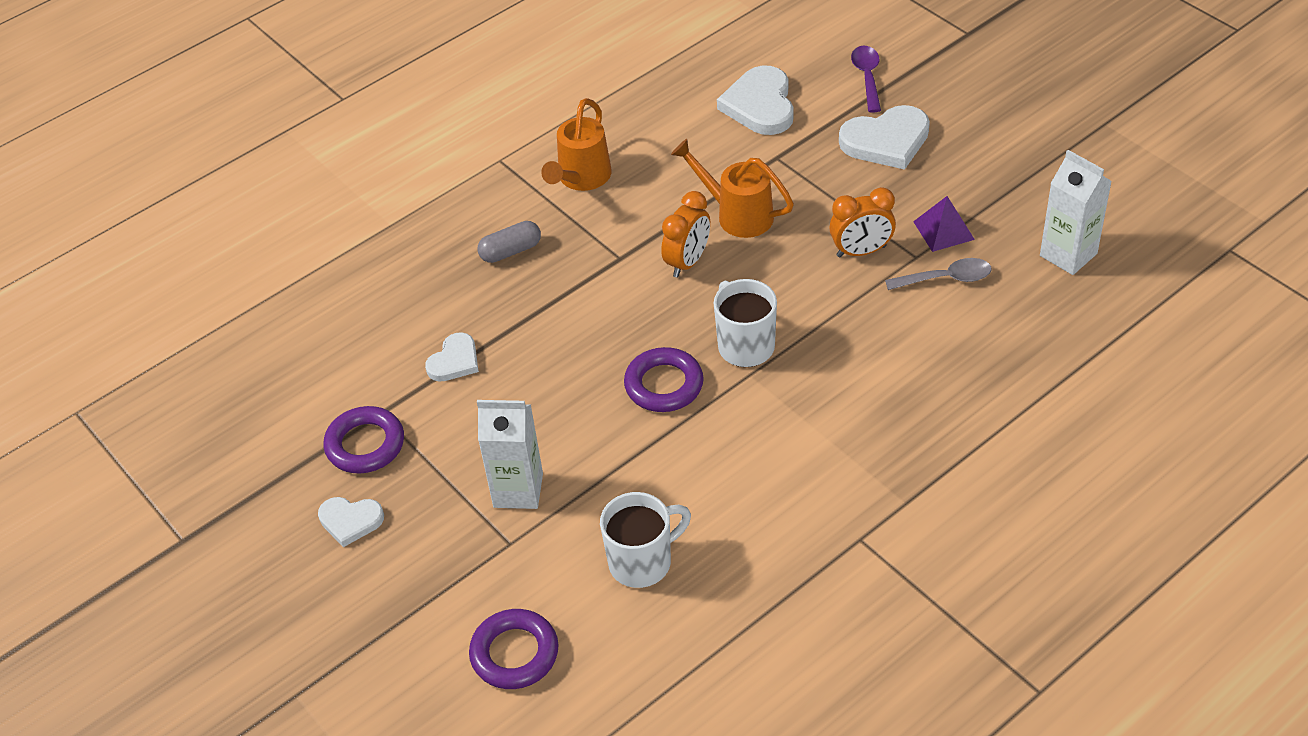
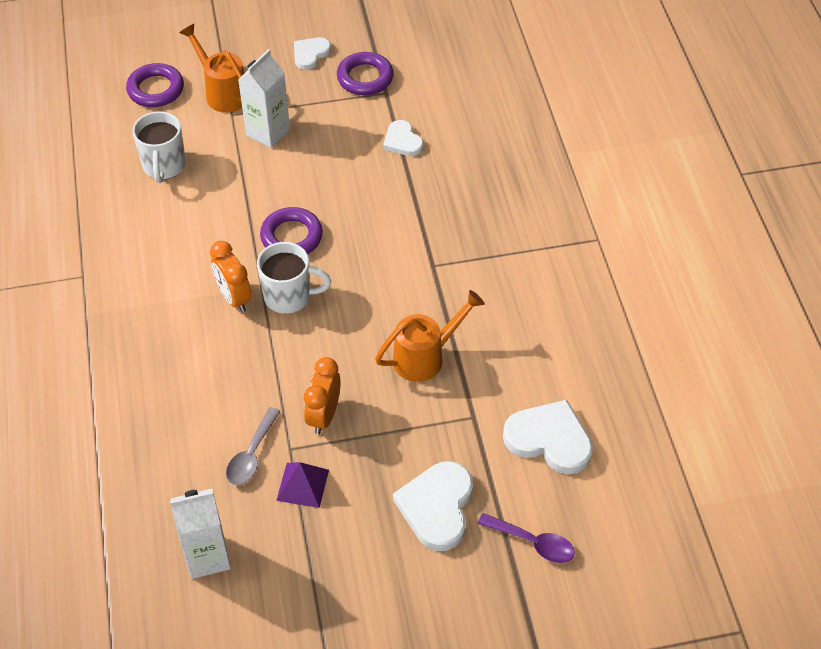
camera: 115 degrees right, 5 degrees up
grey capsule [478,221,541,263] -> none
orange watering can [541,98,612,191] -> orange watering can moved to [179,24,245,113]
orange clock [661,191,710,278] -> orange clock moved to [210,241,252,312]

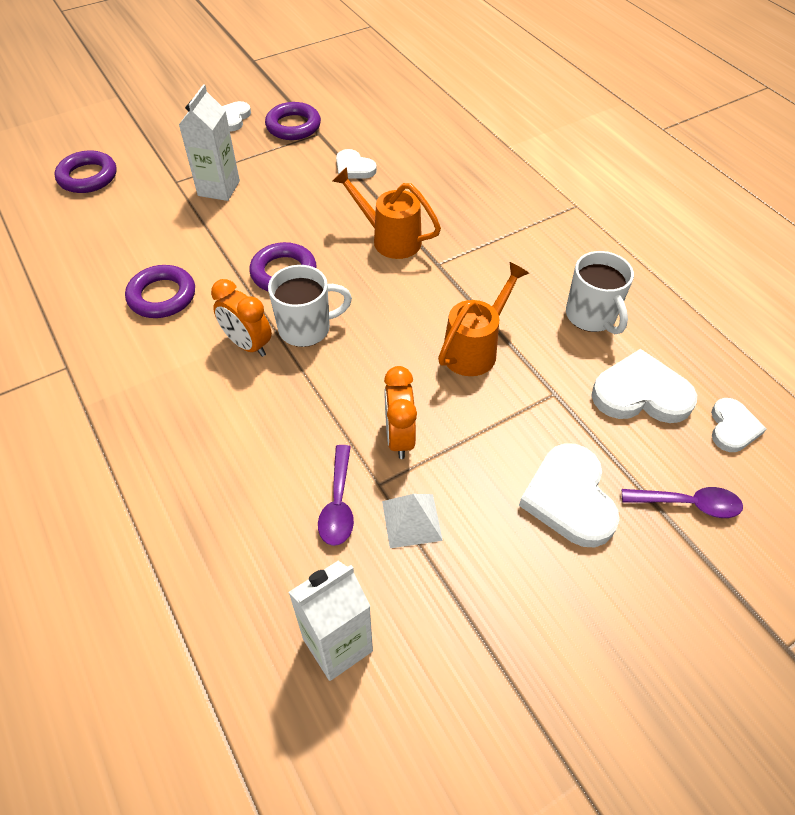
camera: 20 degrees left, 0 degrees up
white mug [132,111,186,183] -> white mug moved to [566,251,634,334]
orange watering can [179,24,245,113] -> orange watering can moved to [333,167,441,259]
grey spoon [226,407,281,485] -> purple spoon [318,445,354,546]
purple pyramid [276,462,329,508] -> white pyramid [382,494,443,548]
none -> purple ring [125,265,195,318]
none -> white heart [711,398,767,452]

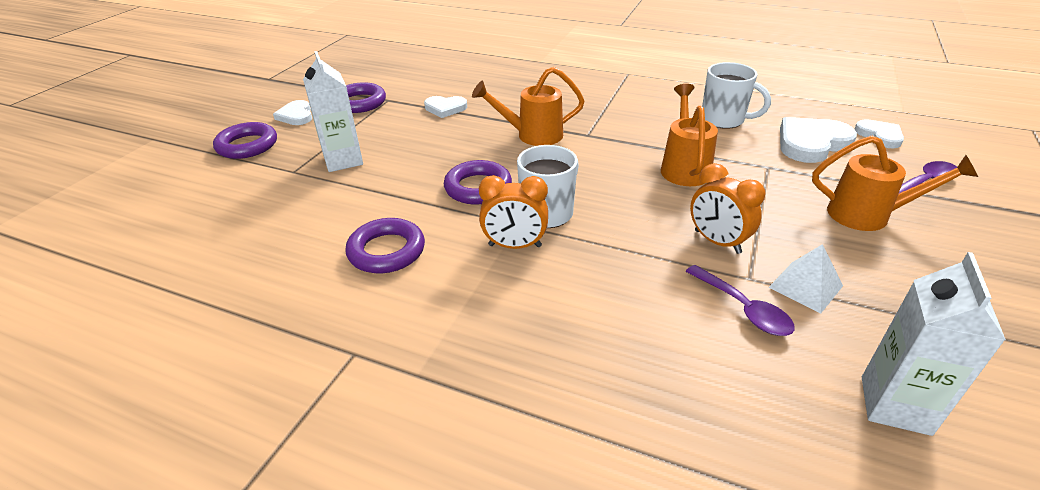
camera: 35 degrees left, 15 degrees down
purple ring [55,150,116,193] -> purple ring moved to [213,122,277,159]
white heart [519,443,619,547] -> orange watering can [812,136,978,231]

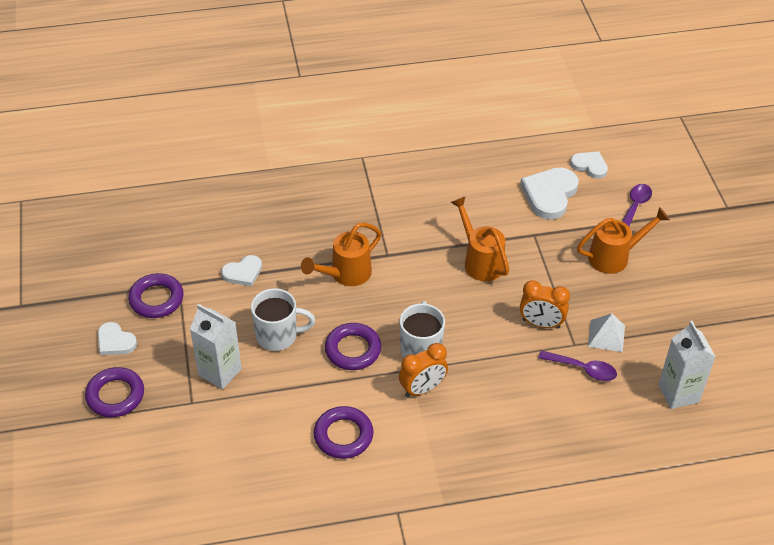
camera: 35 degrees left, 10 degrees up
white mug [702,62,771,129] -> white mug moved to [251,288,315,351]

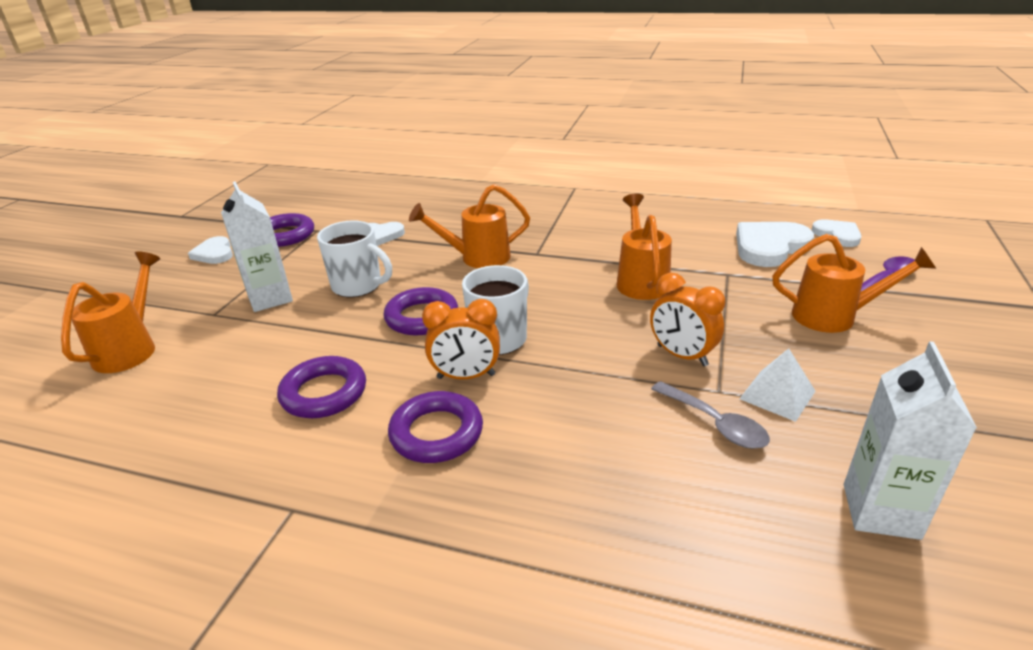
camera: 30 degrees right, 15 degrees down
purple ring [85,367,144,417] -> purple ring moved to [388,391,483,463]
purple spoon [538,350,617,381] -> grey spoon [651,381,770,449]
none -> orange watering can [61,251,161,373]

